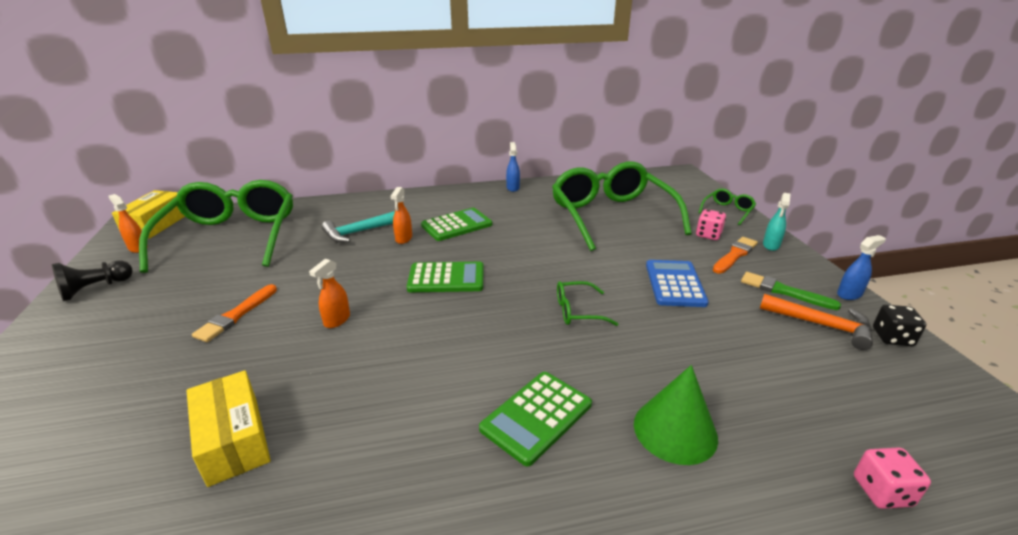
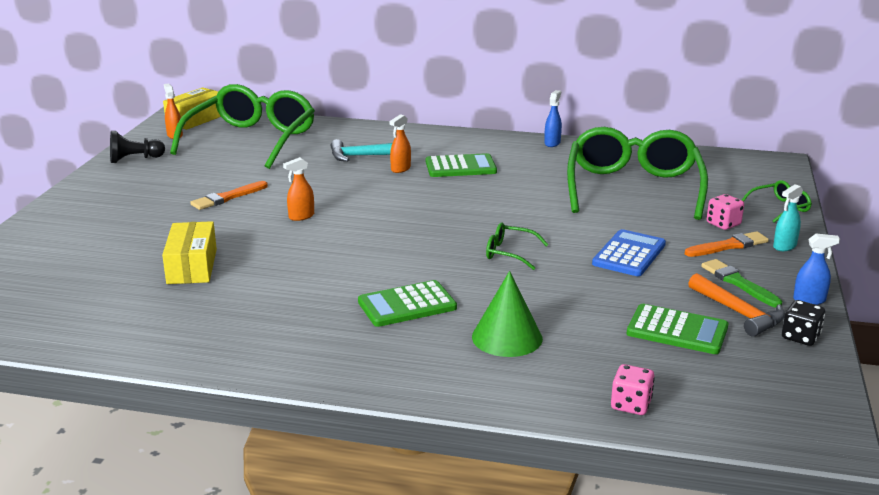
camera: 25 degrees right, 5 degrees down
green calculator [407,262,484,292] -> green calculator moved to [626,304,728,354]

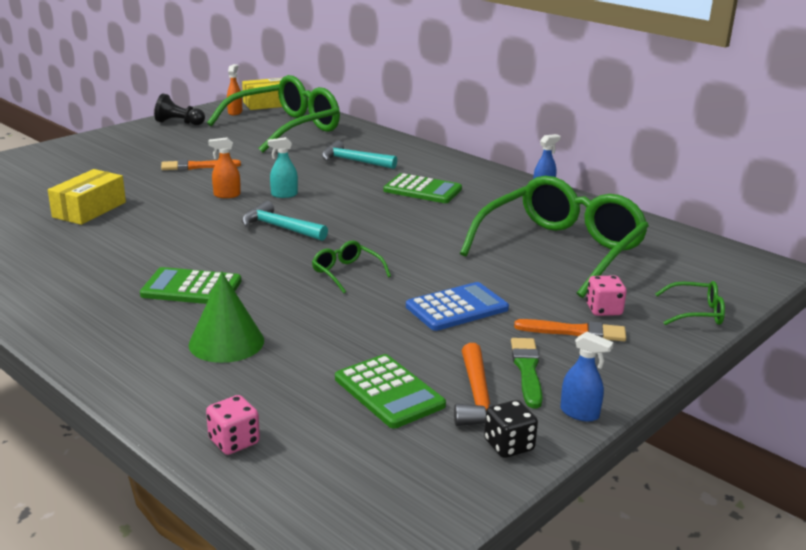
camera: 30 degrees right, 0 degrees up
orange spray bottle [390,114,411,173] -> none
turquoise spray bottle [773,184,803,251] -> turquoise spray bottle moved to [268,137,298,198]
none -> turquoise hammer [242,201,328,241]

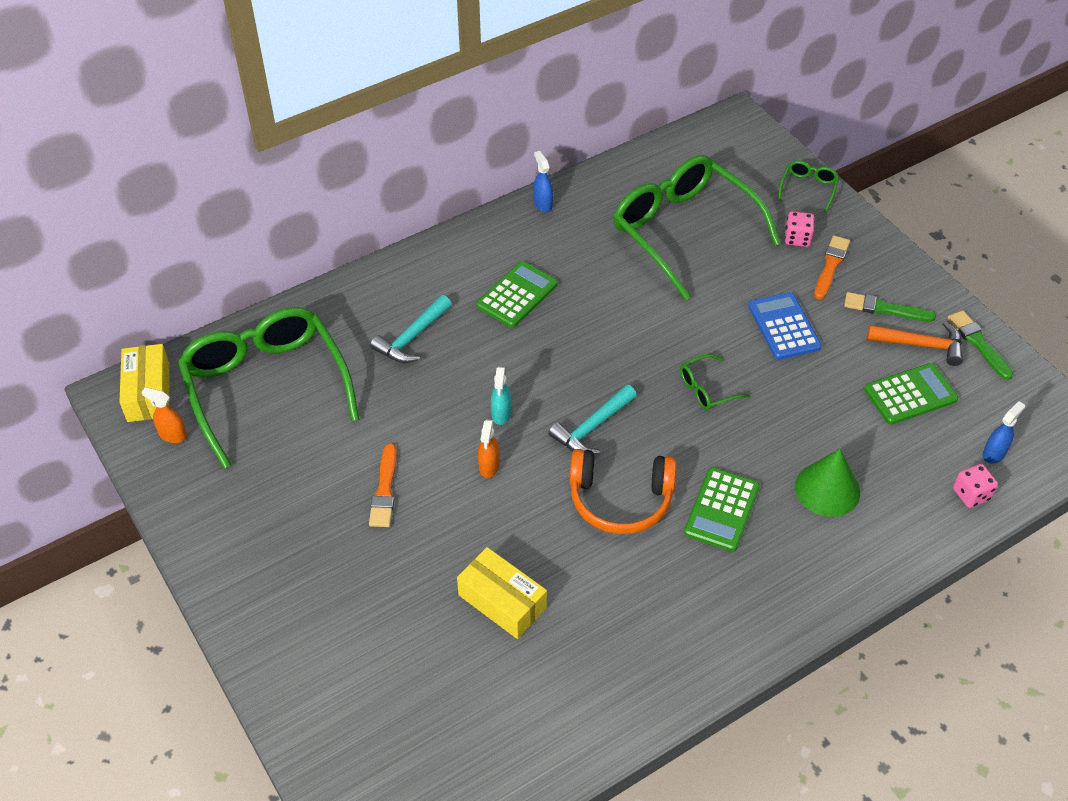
camera: 75 degrees left, 25 degrees up
black pawn [154,93,205,125] -> none
black dice [484,400,538,458] -> green brush [948,310,1013,380]
blue spray bottle [560,332,614,421] -> blue spray bottle moved to [982,401,1025,463]
none -> orange headphones [570,449,677,534]

